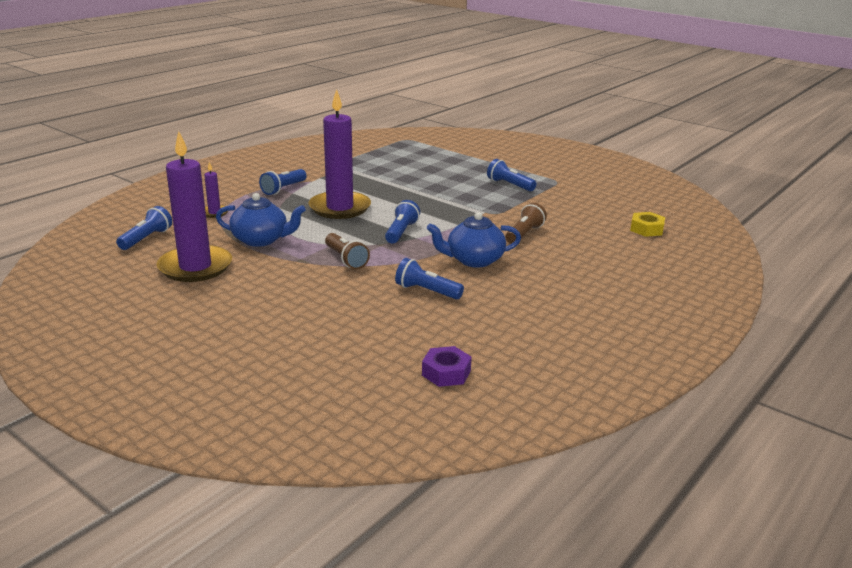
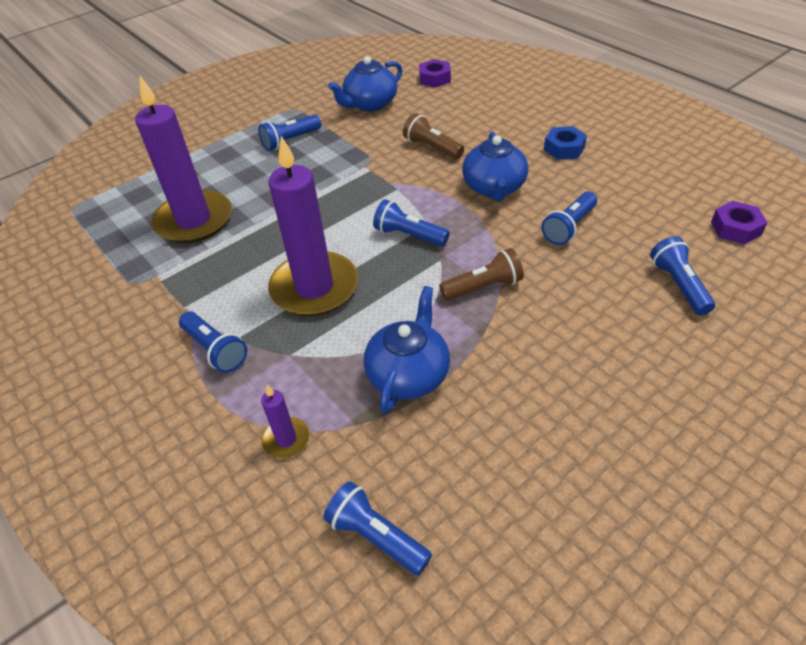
camera: 75 degrees left, 20 degrees up
purple candle [157,131,232,282] -> purple candle moved to [135,75,232,243]
yellow nut [630,212,665,237] -> purple nut [419,59,451,88]
none -> blue teapot [328,56,402,111]
none -> blue nut [544,126,587,160]
none -> blue flashlight [650,236,715,315]

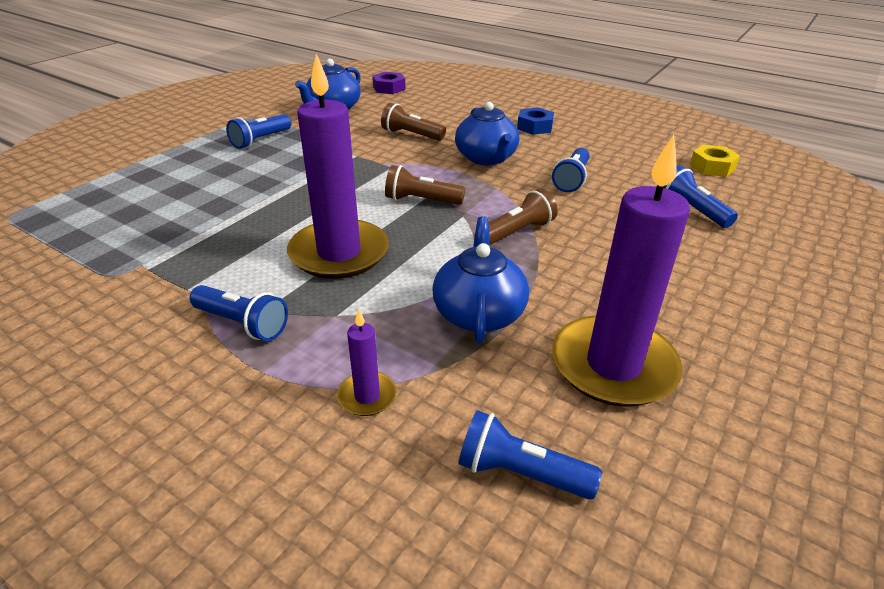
camera: 20 degrees left, 10 degrees down
purple candle [135,75,232,243] -> purple candle moved to [552,135,690,407]
blue flashlight [373,199,450,246] -> brown flashlight [385,165,465,205]
purple nut [711,201,768,244] -> yellow nut [690,144,740,177]

